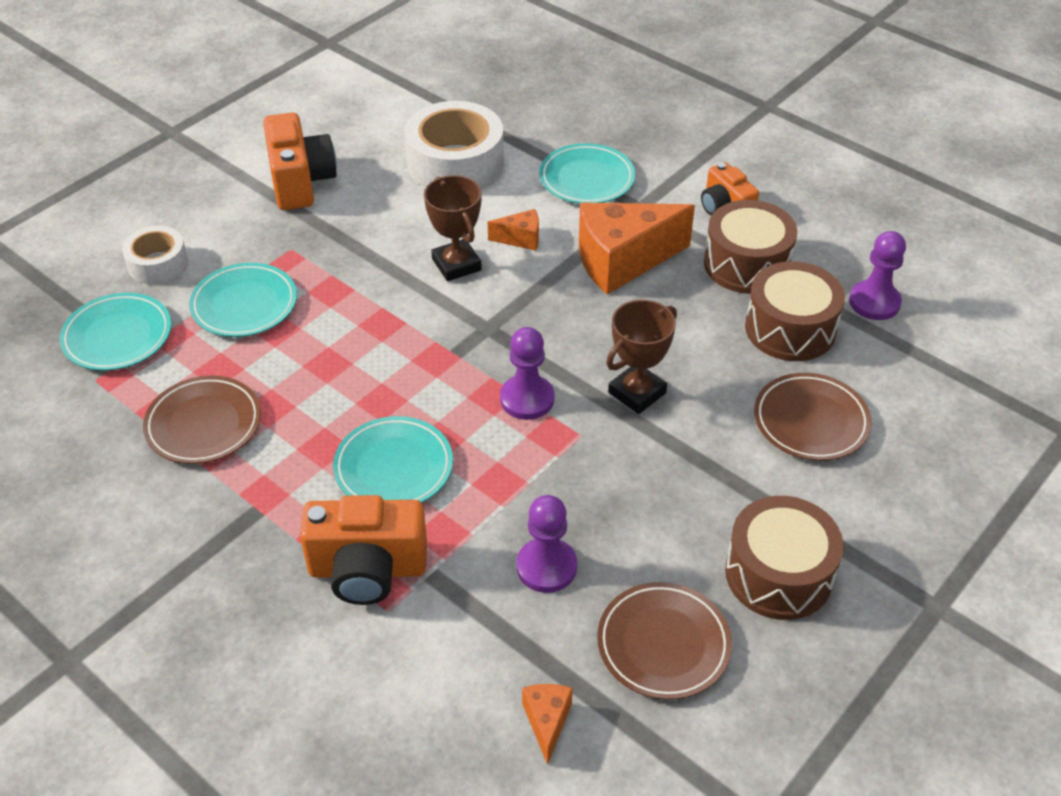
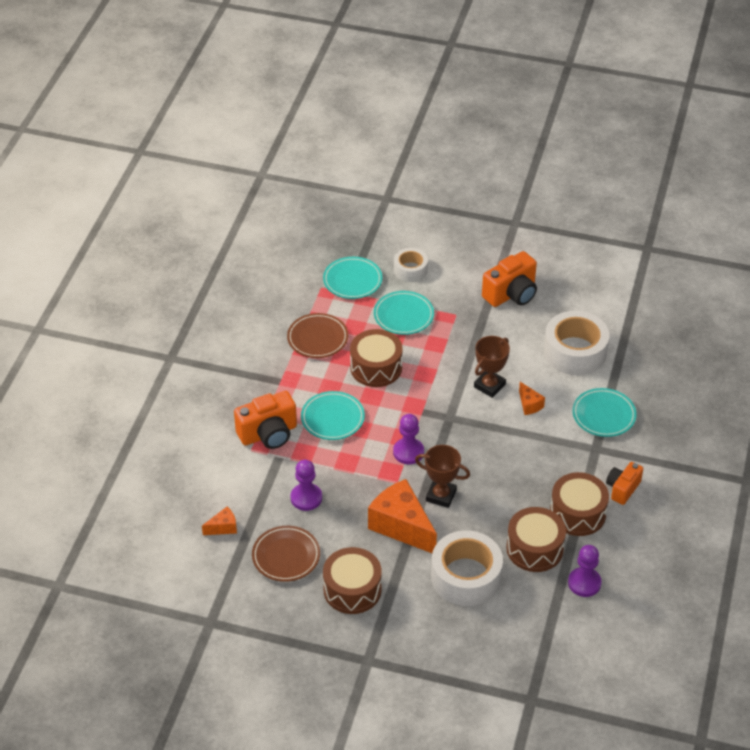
camera: 65 degrees right, 0 degrees up
orange camera [300,495,427,605] -> orange camera turned 90 degrees counterclockwise [234,391,297,449]
orange cheese [579,202,695,294] -> orange cheese moved to [368,479,437,553]
brown plate [754,373,872,461] -> white tape [431,530,503,606]
none -> brown drum [350,329,403,387]

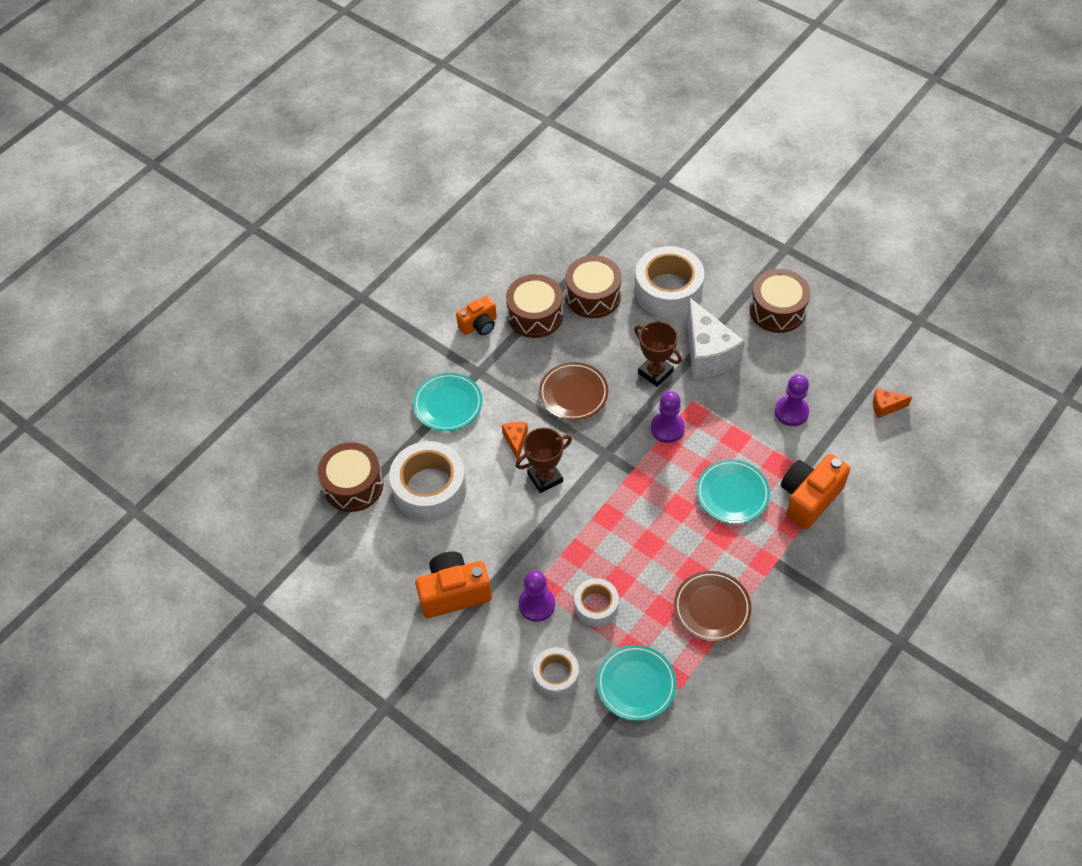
camera: 155 degrees left, 10 degrees up
orange camera [234,391,297,449] -> orange camera turned 45 degrees counterclockwise [781,454,850,529]
brown plate [252,526,320,582] -> brown plate moved to [539,362,608,420]
brown drum [350,329,403,387] -> brown drum moved to [318,442,384,512]
orange cheese [368,479,437,553] -> white cheese [687,297,745,379]
turquoise plate [374,291,434,335] -> white tape [574,578,619,627]
purple pawn [568,545,602,597] -> purple pawn moved to [519,571,555,622]

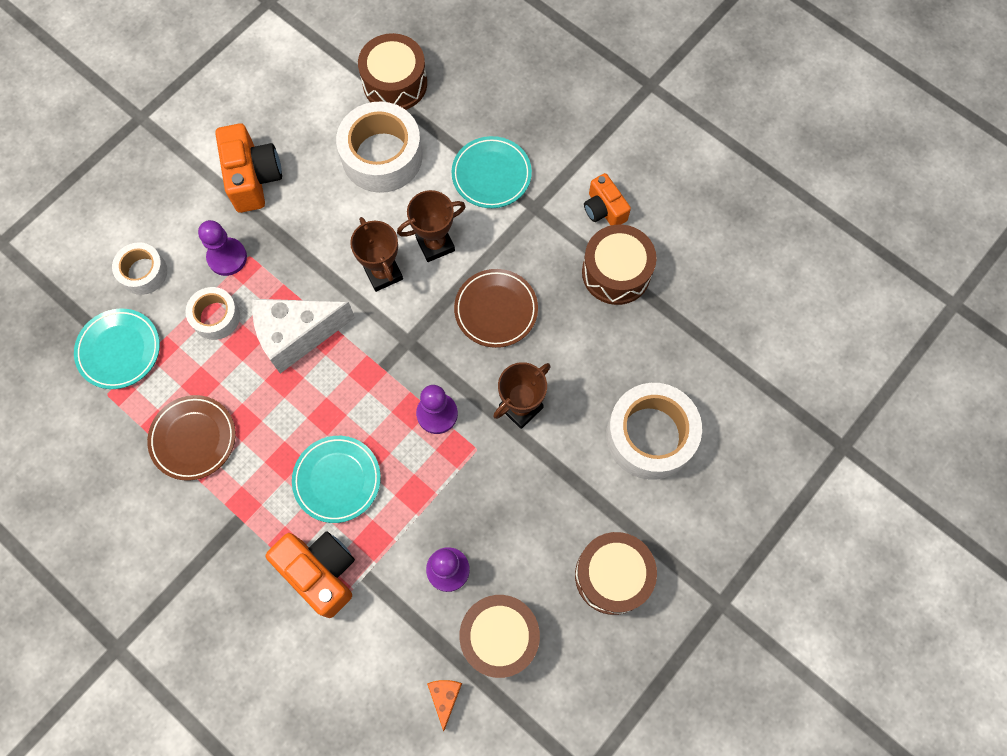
camera: 90 degrees right, 15 degrees up
orange cheese [502,422,528,460] -> brown trophy [397,190,466,262]
brown drum [565,255,622,318] -> brown drum moved to [459,595,540,678]
white cheese [687,297,745,379] -> white cheese moved to [252,299,355,374]

